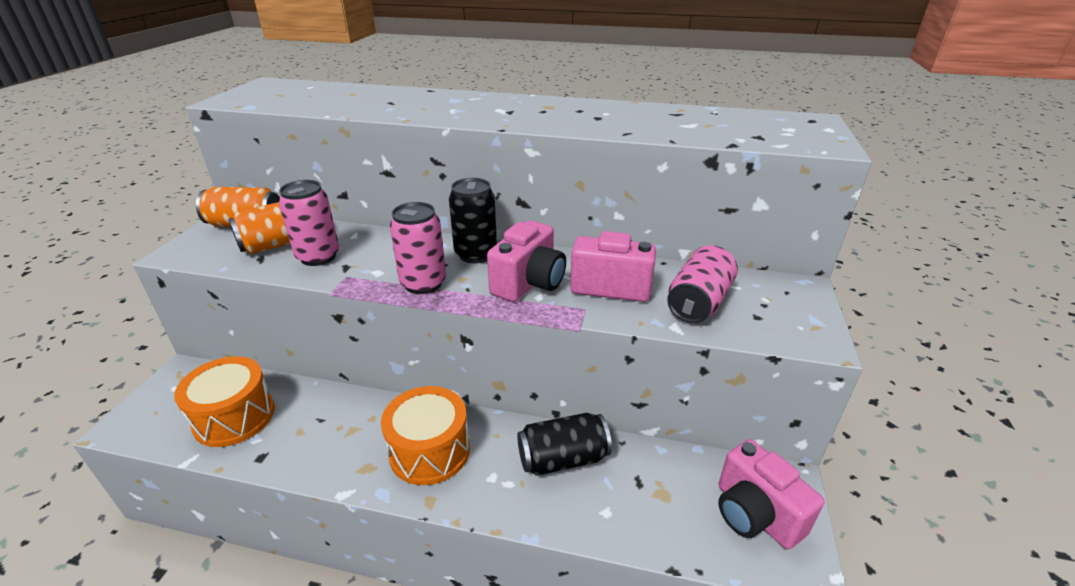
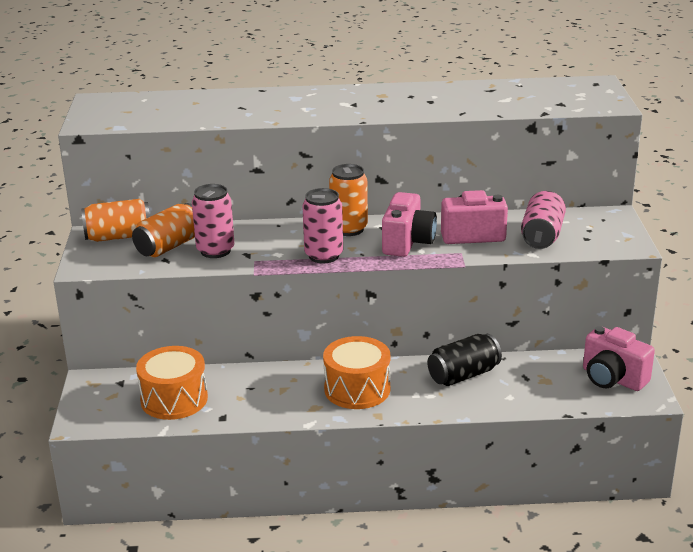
camera: 15 degrees left, 5 degrees down
black can [449,178,497,264] -> orange can [329,164,368,236]

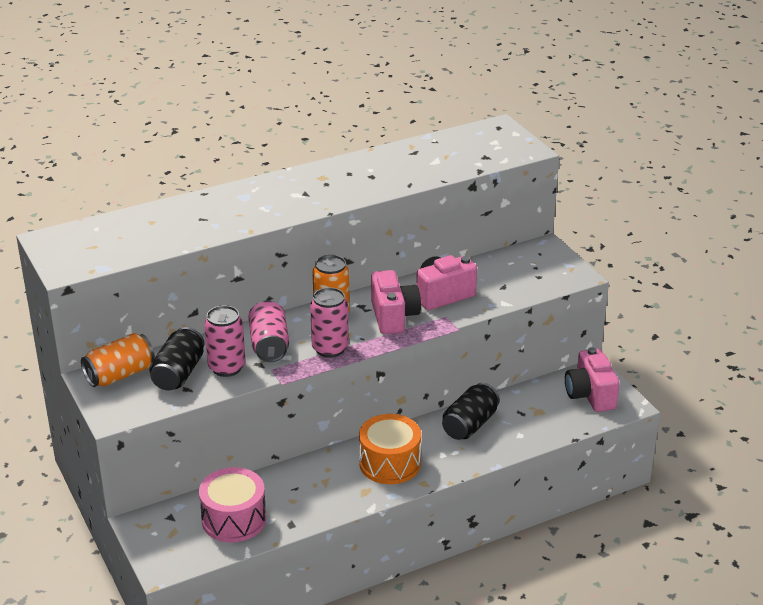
camera: 25 degrees left, 5 degrees up
orange can [132,203,195,257] -> black can [149,327,205,391]
orange drum [136,346,208,420] -> pink drum [199,467,266,543]
pink can [521,191,566,249] -> pink can moved to [248,300,289,362]
pink camera [583,326,655,391] -> pink camera turned 60 degrees clockwise [565,347,620,412]

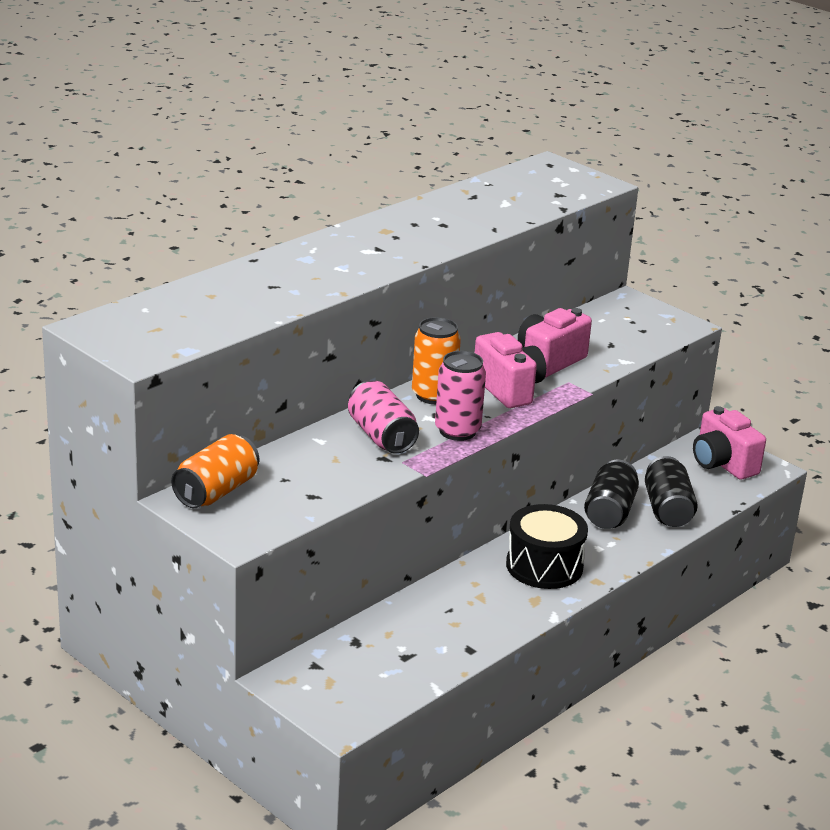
camera: 20 degrees left, 5 degrees down
black can [149,327,205,391] -> black can moved to [645,456,698,527]
pink drum [199,467,266,543] -> none
pink can [204,305,245,377] -> none
orange drum [359,414,421,484] -> black drum [506,504,588,589]

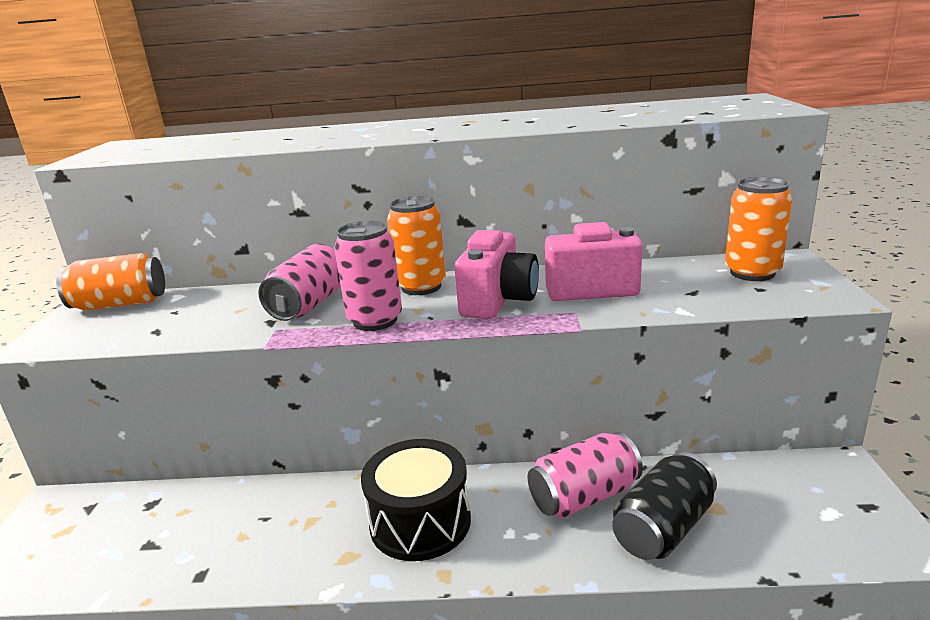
camera: 50 degrees right, 5 degrees down
black can [584,460,639,529] -> pink can [528,432,643,518]
pink camera [693,406,766,480] -> none
none -> orange can [725,177,792,281]

